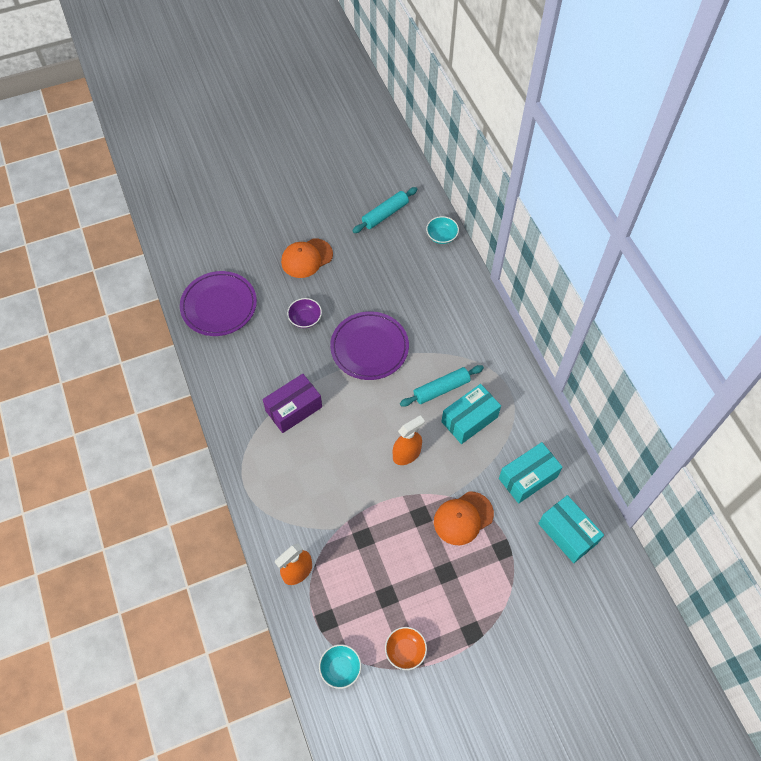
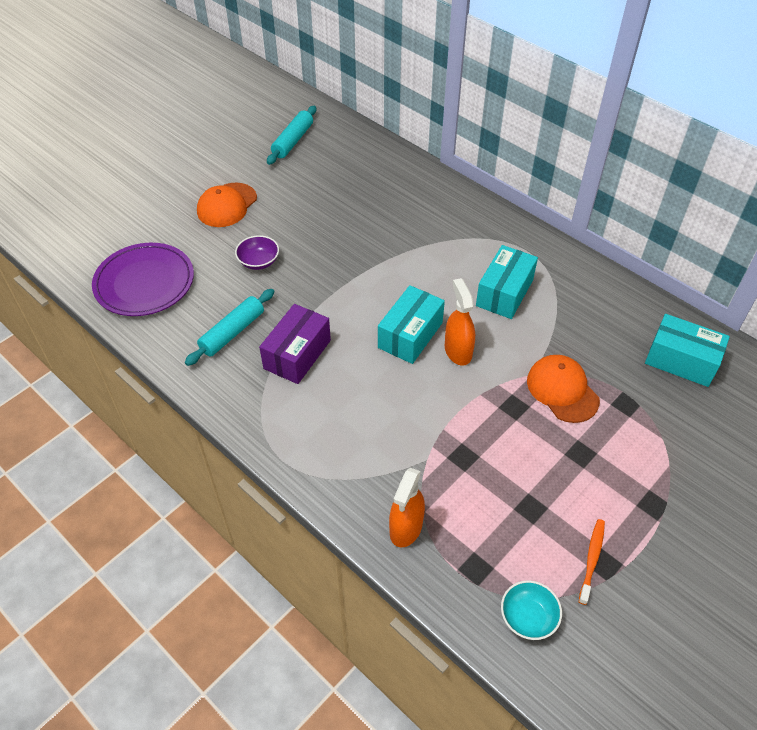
camera: 25 degrees left, 10 degrees down
purple plate [330,311,409,380] -> none
orange bowl [385,627,427,670] -> orange toothbrush [579,519,605,605]
orange spray bottle [392,415,425,465] -> orange spray bottle turned 45 degrees counterclockwise [445,278,475,366]
turquoise rolling pin [400,365,484,407] -> turquoise rolling pin moved to [185,289,274,366]
turquoise bowl [426,216,459,244] -> none
orange cap [434,491,494,545] -> orange cap turned 120 degrees clockwise [527,355,600,423]
turquoise box [499,442,562,504] -> turquoise box moved to [378,285,445,364]

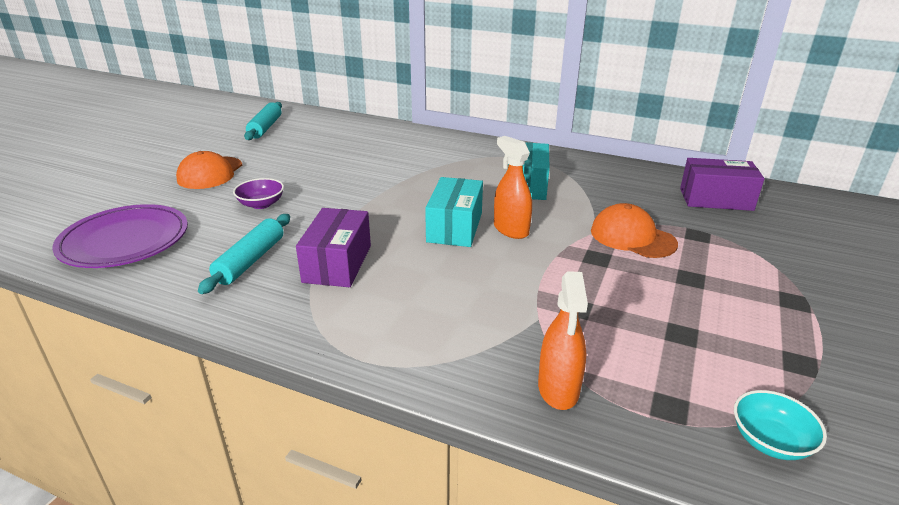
camera: 20 degrees left, 20 degrees down
orange toothbrush [579,519,605,605] -> none
turquoise box [645,314,730,387] -> purple box [680,158,765,211]

